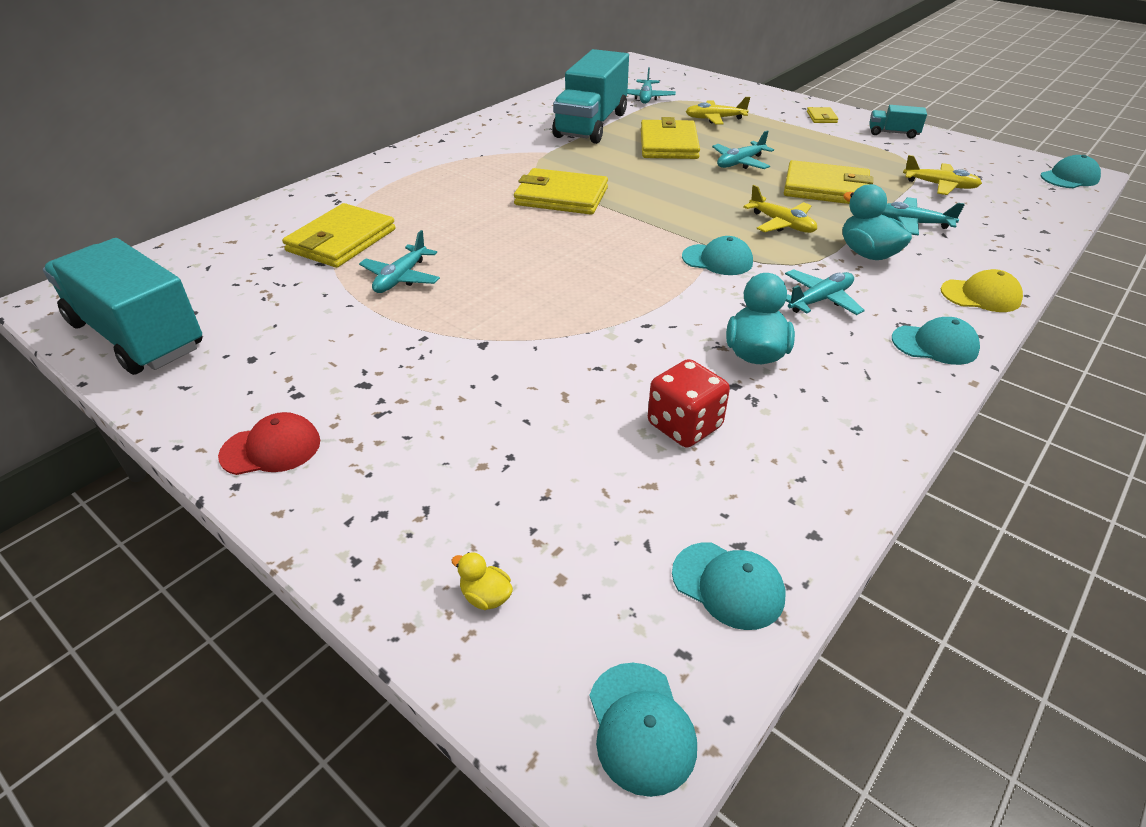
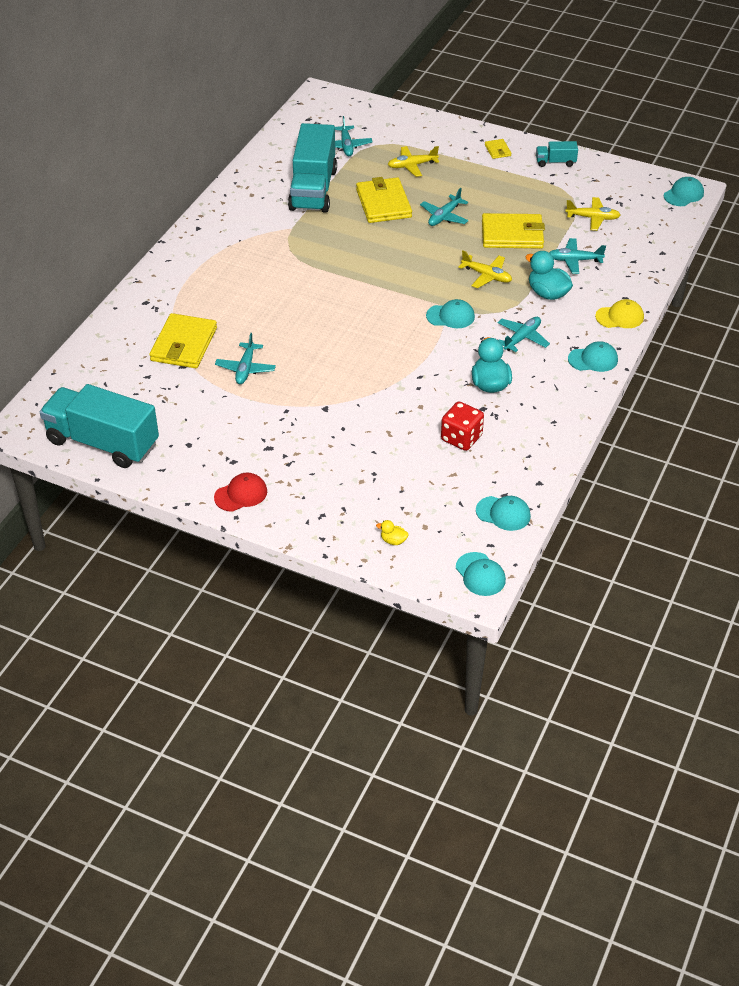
camera: 15 degrees left, 5 degrees up
yellow wallet [514,168,608,215] -> none

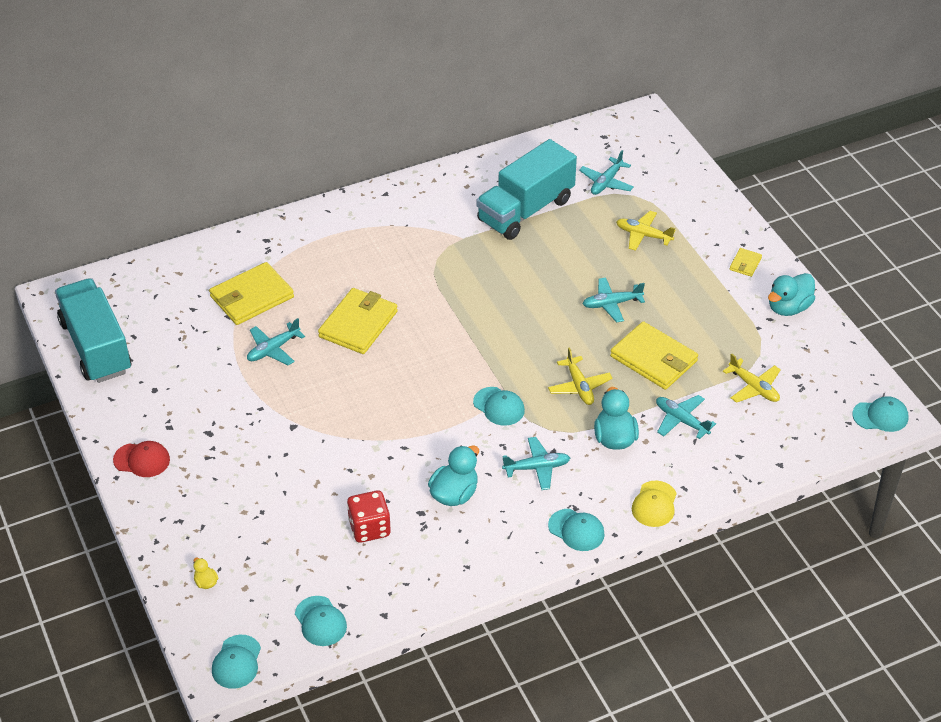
camera: 40 degrees right, 0 degrees up
yellow wallet [356,177,412,223] -> yellow wallet moved to [318,288,398,354]
turquoise truck [536,141,578,167] -> turquoise duck [768,273,815,316]
yellow cap [595,299,644,328] -> yellow cap turned 75 degrees clockwise [632,481,677,527]

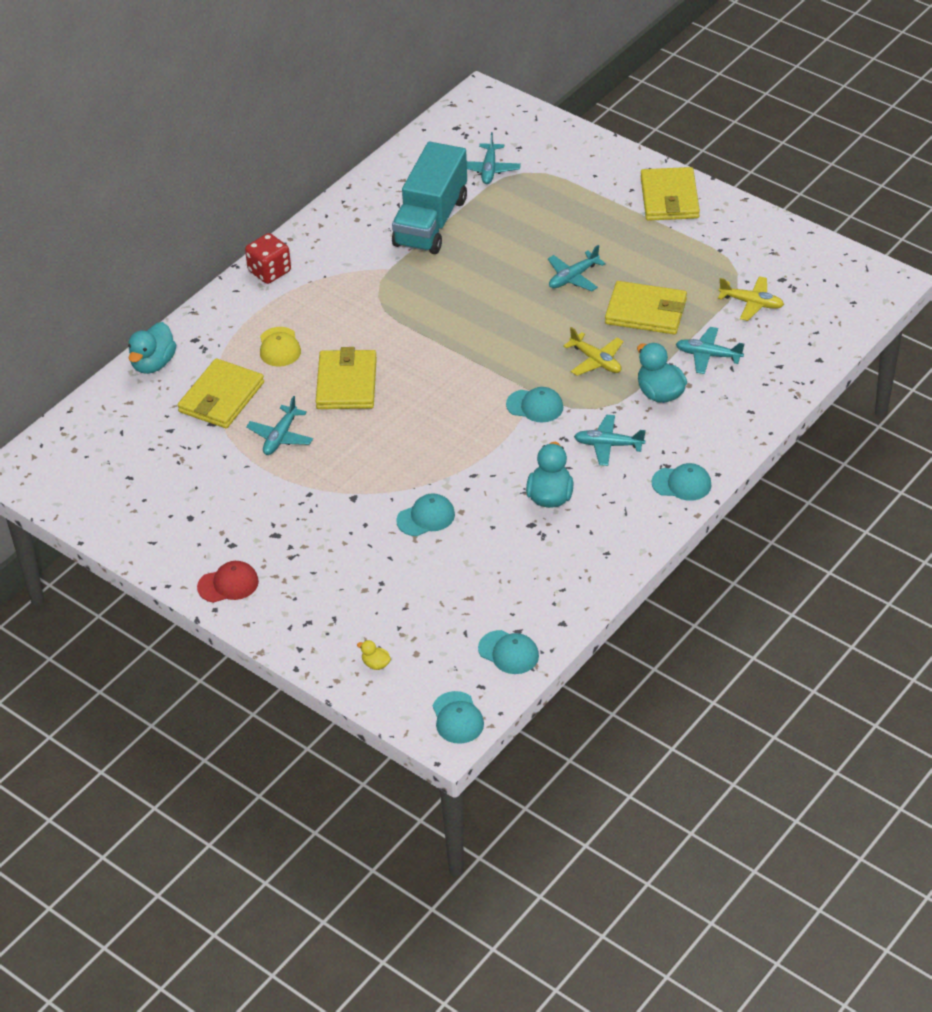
camera: 25 degrees left, 0 degrees up
turquoise truck [55,278,131,383] -> none
red dice [347,490,391,543] -> red dice moved to [245,233,291,284]
turquoise plane [502,437,570,490] -> turquoise plane turned 135 degrees counterclockwise [574,415,646,466]
yellow plane [616,211,676,251] -> none
yellow cap [632,481,677,527] -> yellow cap moved to [260,327,301,367]
yellow wallet [730,248,762,277] -> yellow wallet [641,167,700,221], size x2.16
turquoise duck [768,273,815,316] -> turquoise duck moved to [128,322,176,374]
turquoise cap [852,396,909,432] -> turquoise cap moved to [396,493,455,536]

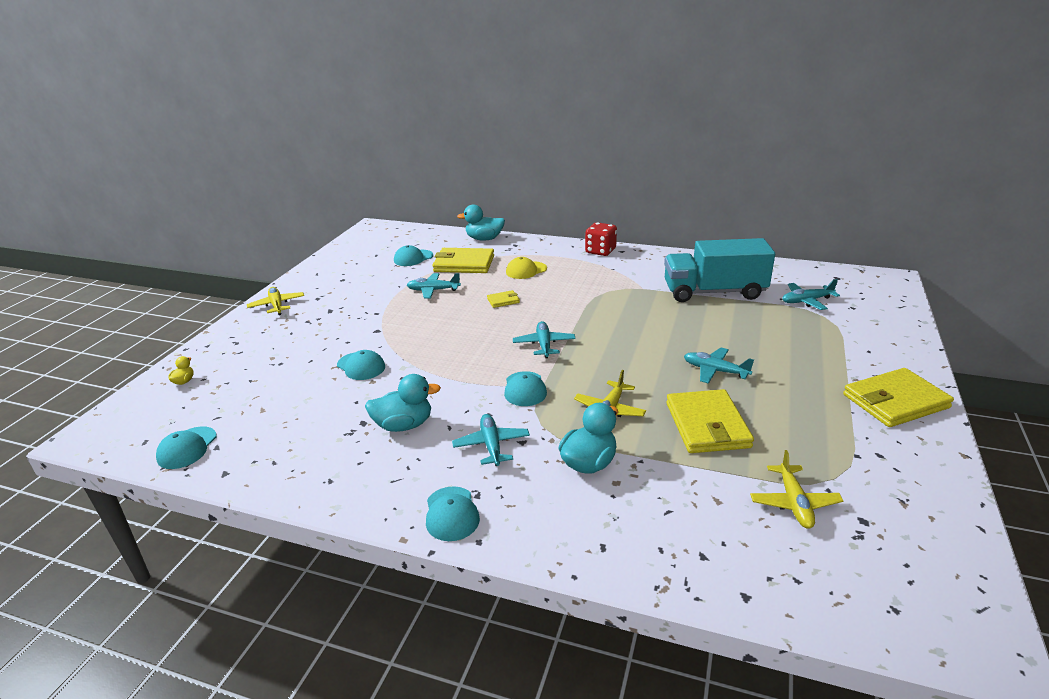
camera: 70 degrees right, 15 degrees down
red cap [197,561,259,603] -> yellow plane [247,287,304,315]
yellow wallet [316,347,377,409] -> yellow wallet [487,290,520,308], size x0.46
turquoise cap [433,691,484,744] -> turquoise cap moved to [394,245,433,266]
turquoise plane [676,327,744,374] -> turquoise plane moved to [513,321,576,358]

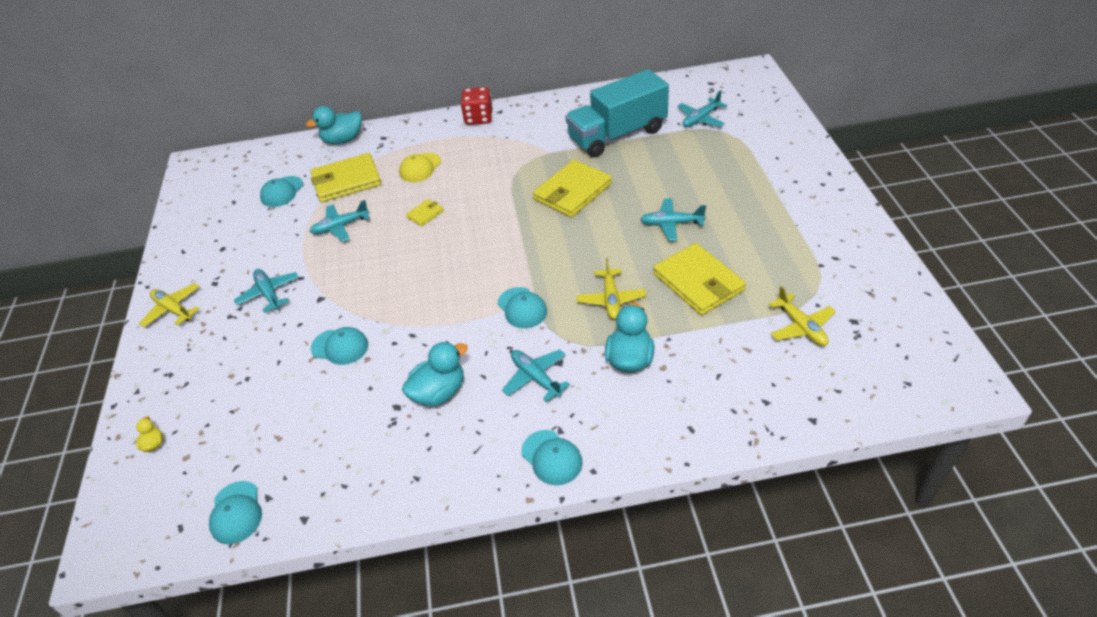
camera: 25 degrees left, 15 degrees up
turquoise plane [513,321,576,358] -> turquoise plane moved to [234,269,299,313]
yellow wallet [843,368,954,427] -> yellow wallet moved to [533,160,612,217]

